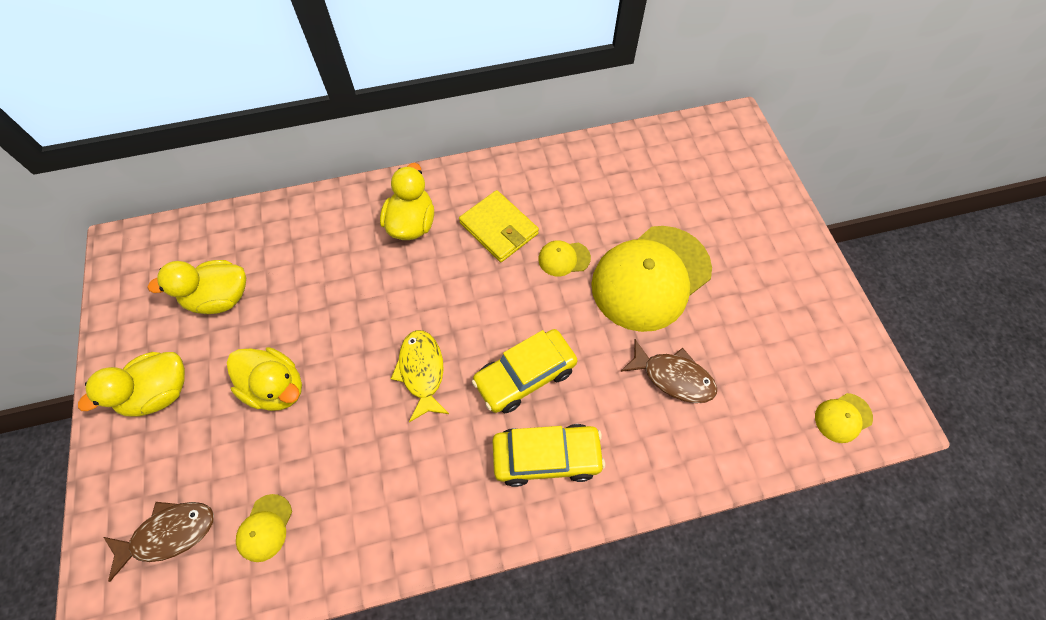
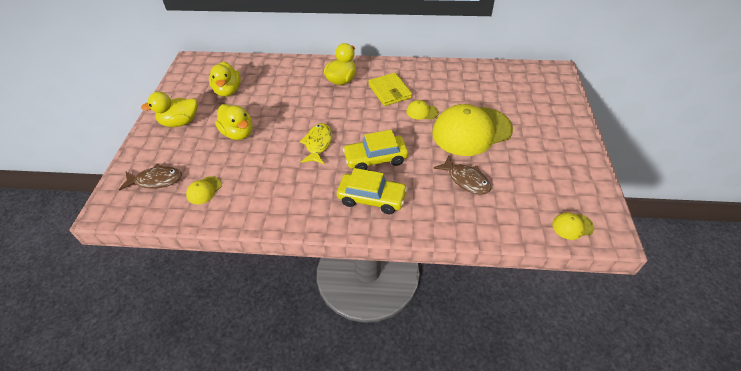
camera: 20 degrees right, 15 degrees down
yellow duck [147,260,246,314] -> yellow duck turned 105 degrees counterclockwise [209,62,241,97]

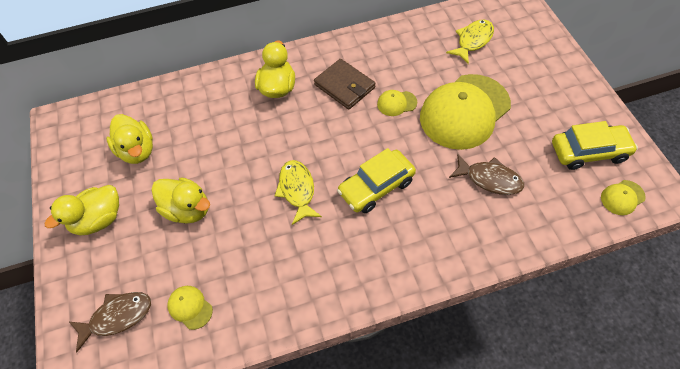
camera: 20 degrees left, 10 degrees up
yellow cap [186,176,222,204] -> yellow cap turned 120 degrees clockwise [167,286,213,330]
yellow car [337,168,408,214] -> yellow car moved to [552,121,638,170]
yellow wallet [368,73,412,106] -> brown wallet [314,59,376,109]
none -> yellow fish [446,20,494,64]

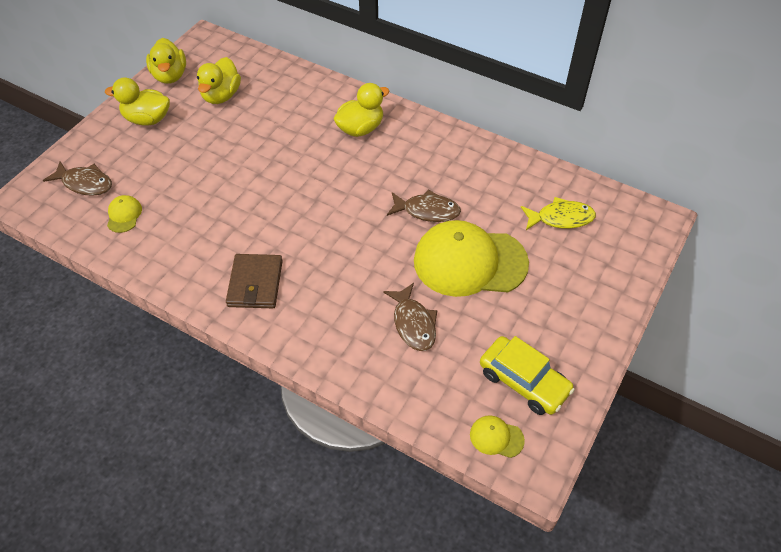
camera: 45 degrees right, 5 degrees down
yellow duck [151,177,210,224] -> yellow duck moved to [146,38,186,84]
yellow fish [275,160,322,225] -> none
brown wallet [314,59,376,109] -> brown wallet moved to [226,254,283,308]
yellow car [337,148,416,213] -> none
yellow cap [377,90,417,116] -> brown fish [387,189,461,222]

